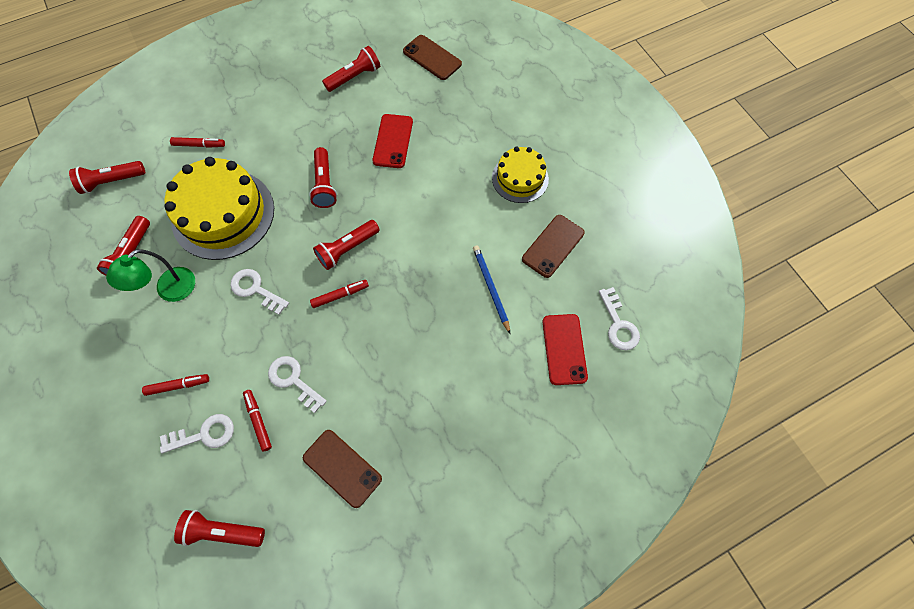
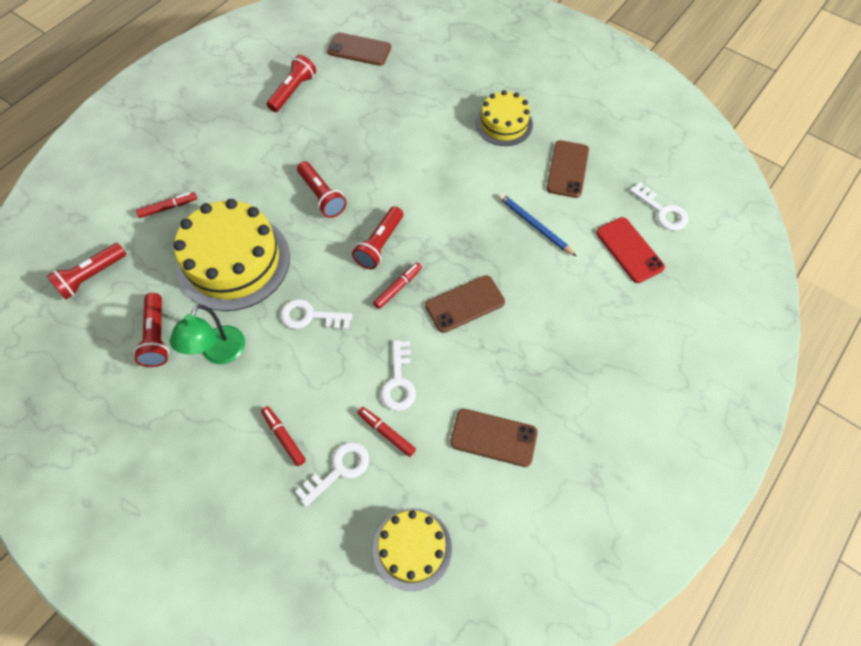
camera: 25 degrees left, 5 degrees down
red marker [142,374,209,396] -> red marker turned 90 degrees counterclockwise [261,406,306,466]
red flashlight [174,510,265,547] -> yellow cake [373,508,452,591]
white key [268,356,327,413] -> white key turned 105 degrees counterclockwise [381,340,416,411]
red phone [372,114,413,168] -> none
none -> brown phone [425,275,505,333]

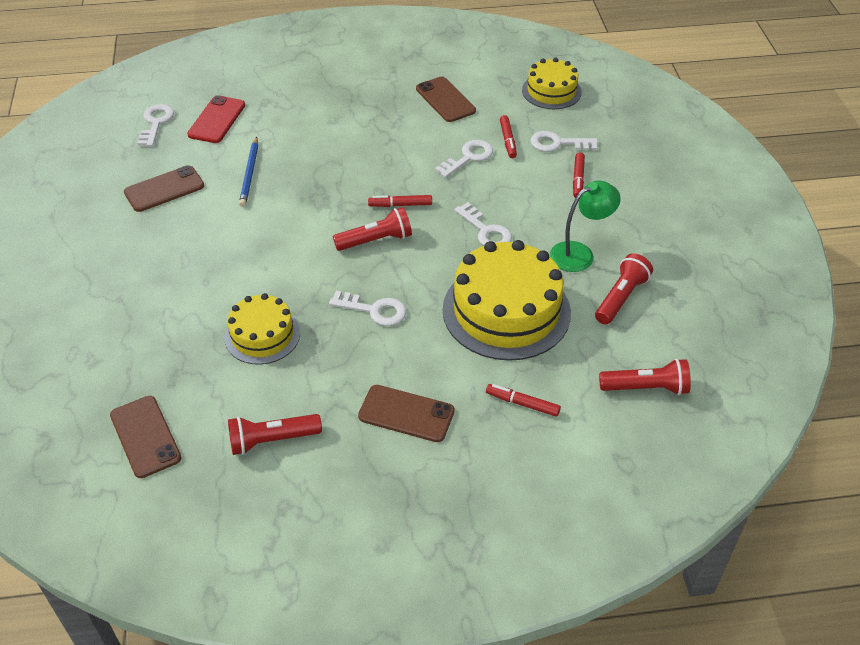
camera: 135 degrees left, 15 degrees down
red flashlight [297,161,347,218] -> white key [329,291,406,326]
brown phone [425,275,505,333] -> brown phone moved to [358,385,455,442]
yellow cake [476,90,533,146] -> yellow cake moved to [225,293,300,365]

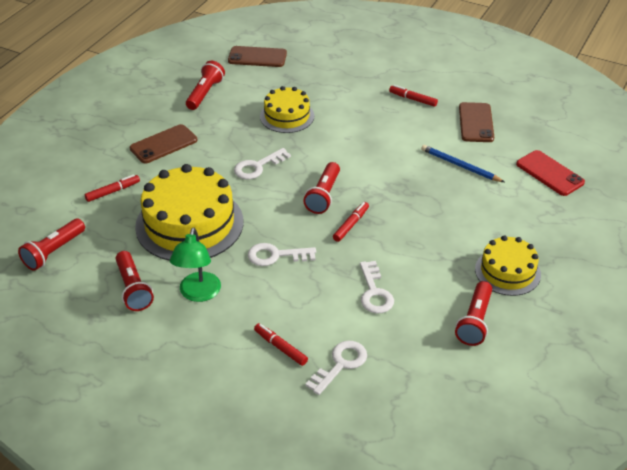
camera: 125 degrees right, 5 degrees down
white key [137,104,174,147] -> none
brown phone [416,77,476,122] -> red flashlight [455,281,492,346]
red marker [500,115,517,158] -> red marker moved to [389,85,438,107]
yellow cake [522,58,582,109] -> yellow cake moved to [475,236,541,296]

